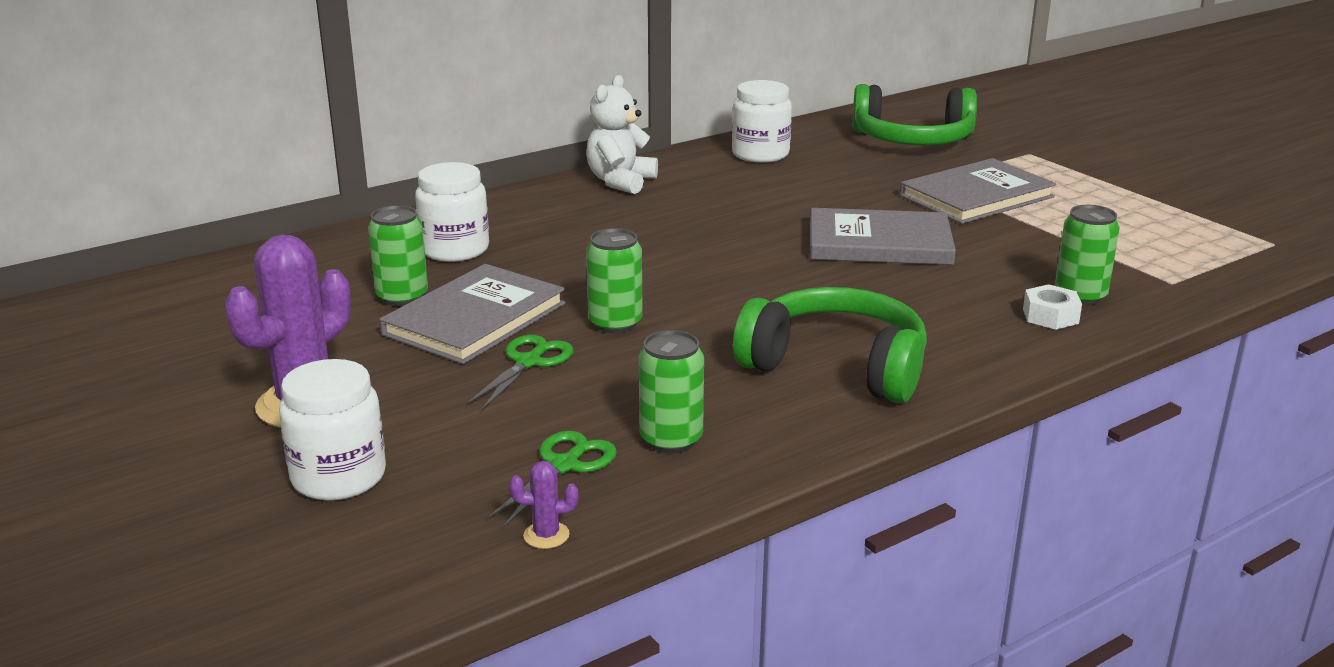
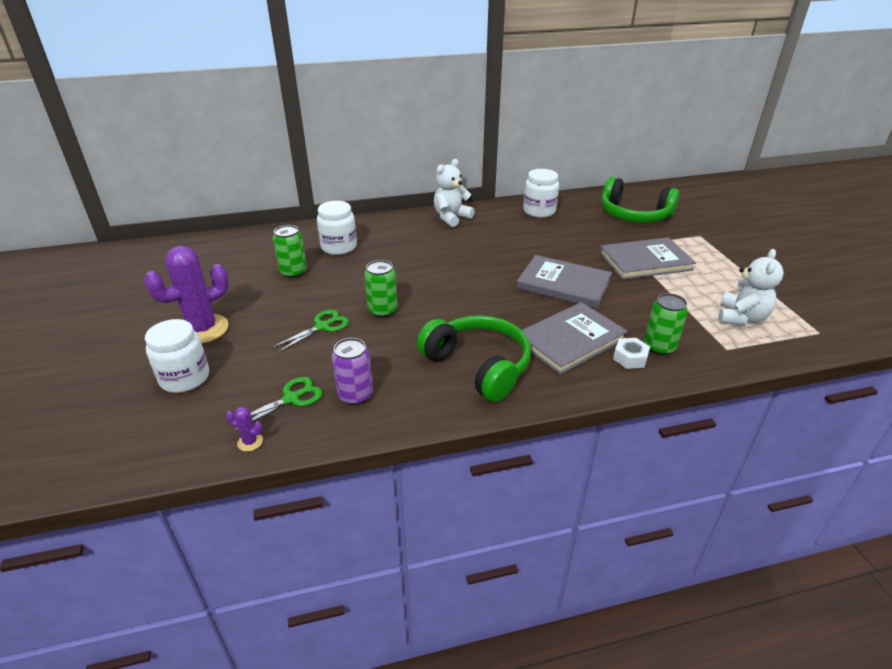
camera: 20 degrees right, 10 degrees up
grey book [380,264,565,364] -> grey book moved to [517,302,628,375]
green can [639,330,704,453] -> purple can [332,338,373,405]
none -> white teddy bear [718,249,784,325]

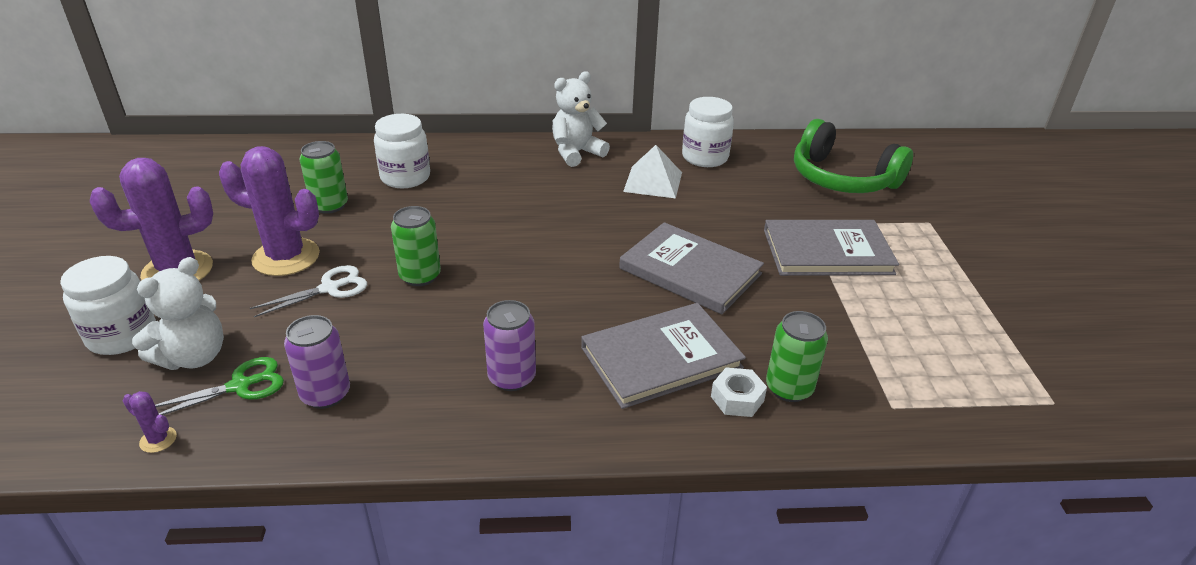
camera: 10 degrees right, 0 degrees up
green scissors [272,310,349,353] -> white scissors [250,265,367,317]
green headphones [417,315,531,402] -> purple can [483,300,536,391]
white teddy bear [718,249,784,325] -> white teddy bear moved to [132,257,224,370]
none -> purple cactus [219,146,320,276]
none -> white pyramid [623,145,682,198]

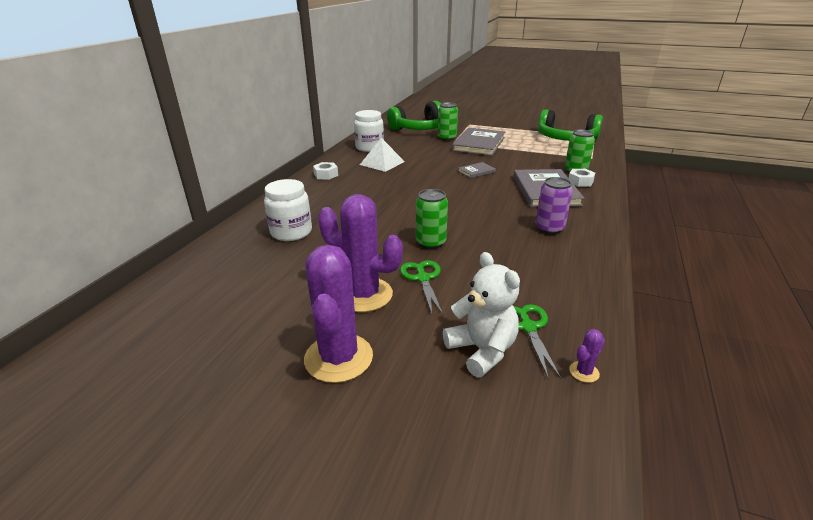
camera: 65 degrees left, 5 degrees down
white jar [60,256,156,355] -> none
purple cactus [219,146,320,276] -> purple cactus turned 75 degrees clockwise [318,194,403,312]
white scissors [250,265,367,317] -> green scissors [400,260,443,315]
purple can [284,315,350,409] -> none
green can [299,141,348,214] -> green can moved to [438,102,458,141]
white teddy bear [552,71,610,167] -> white nut [313,162,338,180]
grey book [619,222,764,314] -> grey book [458,162,496,178], size x0.47
none -> green headphones [538,109,603,141]

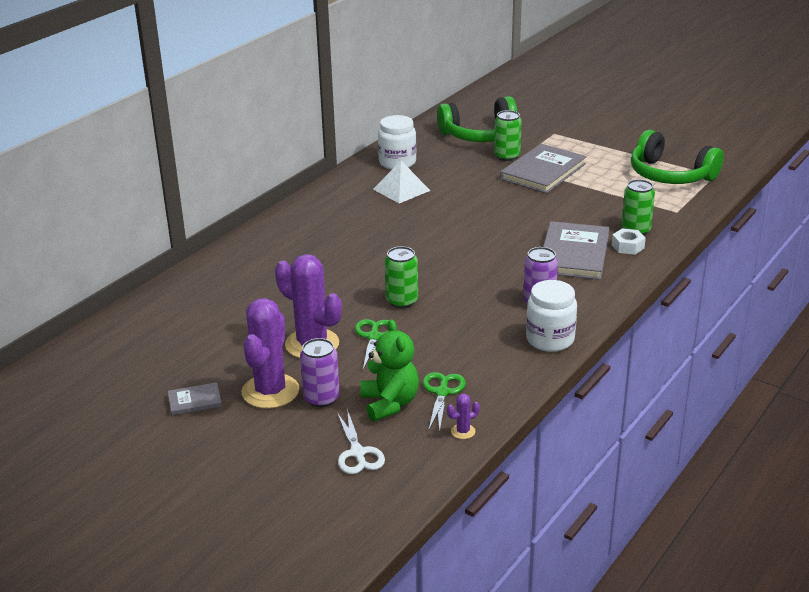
camera: 15 degrees right, 0 degrees up
white jar [264,179,312,241] -> white jar moved to [526,280,577,352]
white nut [313,162,338,180] -> none
white teddy bear [443,252,520,377] -> green teddy bear [360,319,419,421]
grey book [458,162,496,178] -> grey book moved to [168,382,222,415]
none -> purple can [300,338,340,407]
none -> white scissors [337,409,385,474]

